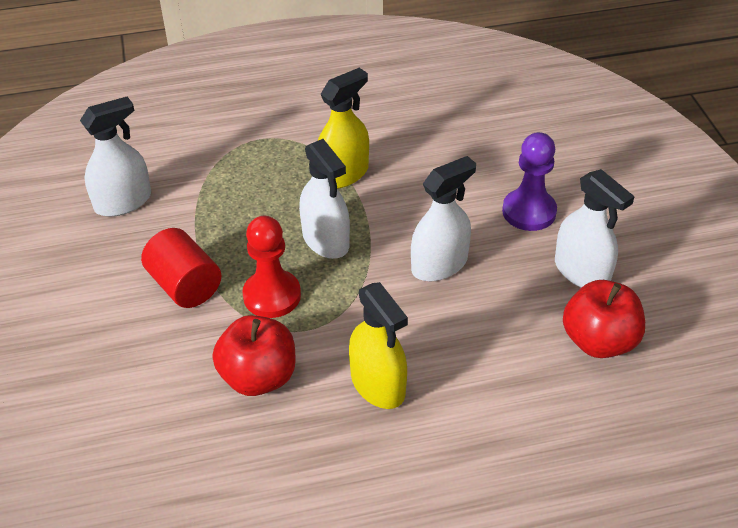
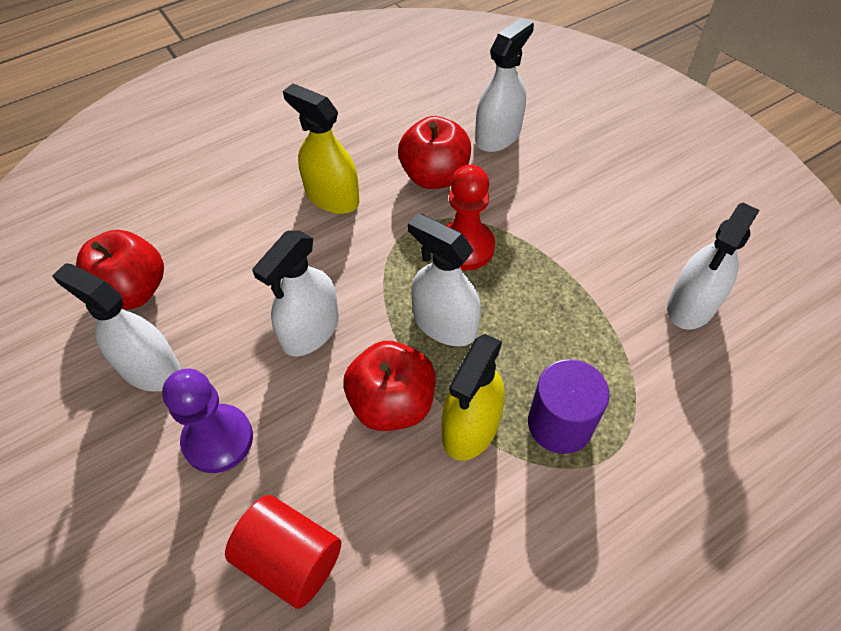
camera: 160 degrees right, 10 degrees up
red cylinder [141,228,221,308] -> red cylinder moved to [225,495,341,609]
none -> red apple [343,341,435,431]
none -> white spray bottle [475,18,534,152]
none -> purple cylinder [528,359,609,454]

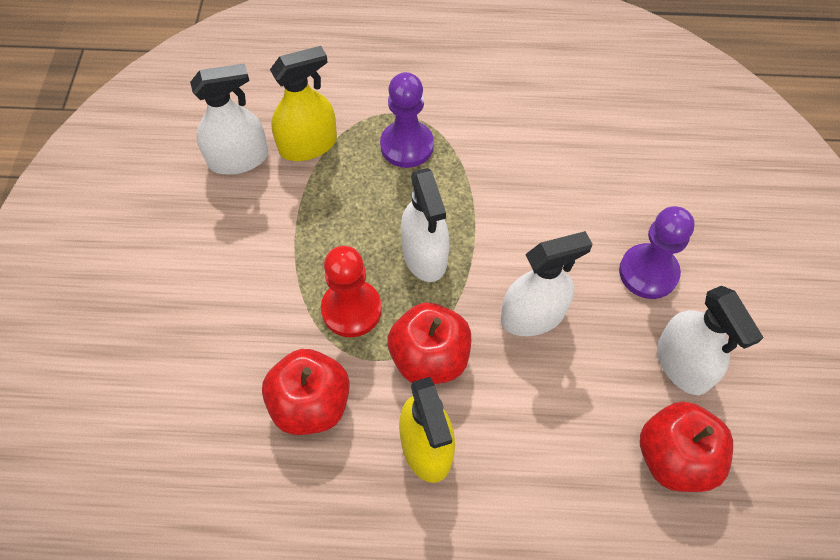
camera: 145 degrees left, 5 degrees up
red cylinder [225,495,341,609] -> none
red apple [343,341,435,431] -> red apple moved to [387,303,471,384]
yellow spray bottle [442,334,505,461] -> yellow spray bottle moved to [270,46,337,161]
white spray bottle [475,18,534,152] -> none
purple cylinder [528,359,609,454] -> purple pawn [380,72,434,168]

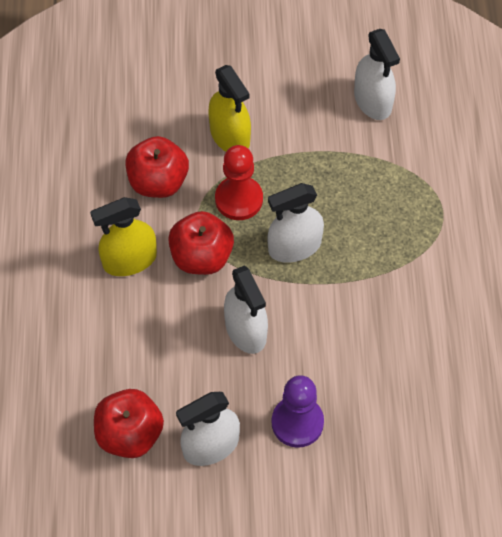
camera: 85 degrees right, 0 degrees up
yellow spray bottle [270,46,337,161] -> yellow spray bottle moved to [208,65,251,152]
purple pawn [380,72,434,168] -> none

